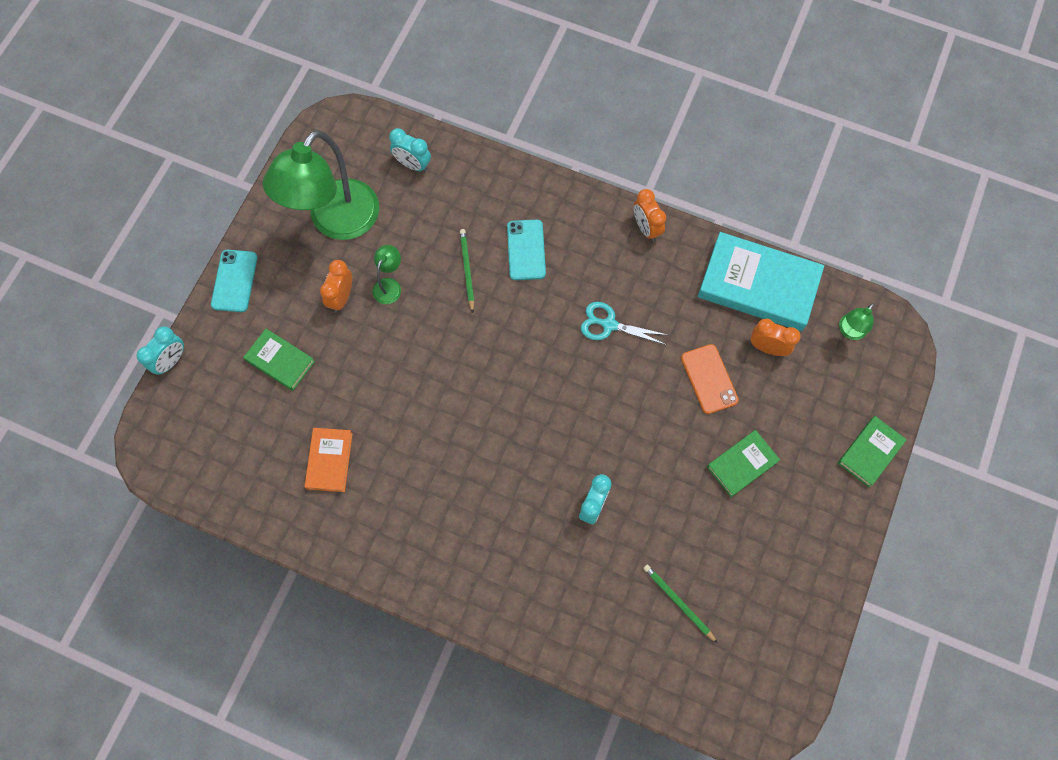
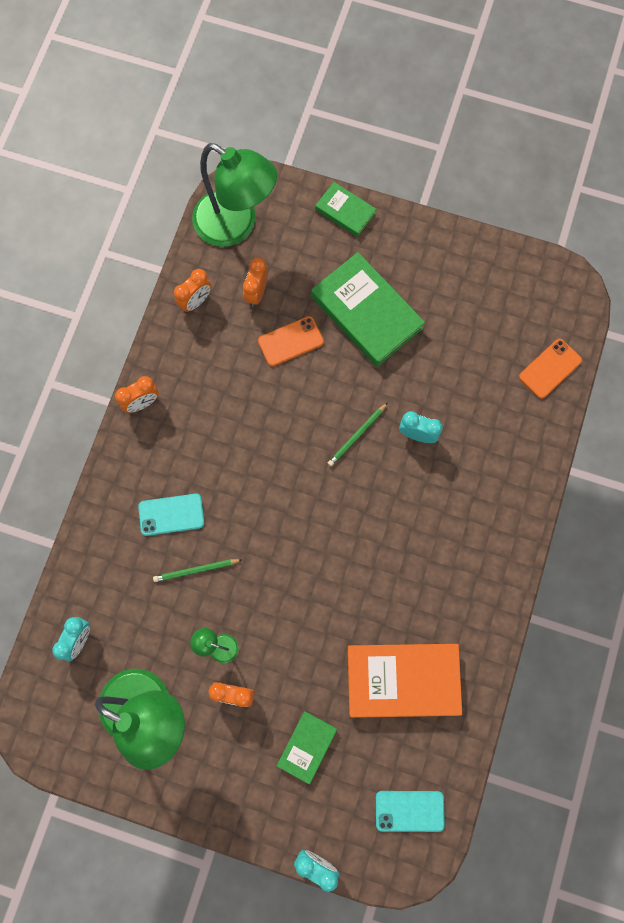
camera: 95 degrees left, 5 degrees up
turquoise phone [211,250,257,312] -> turquoise phone moved to [376,791,445,832]
orange book [304,428,353,492] -> orange book [348,644,462,718], size x1.87
turquoise scissors [581,302,668,345] -> none
green pencil [643,564,717,643] -> green pencil moved to [328,403,388,466]
turquoise book [698,232,824,331] -> orange clock [174,269,211,312]
green book [707,430,780,497] -> green book [311,252,425,367], size x1.87
green lamp [839,303,874,340] -> green lamp [192,143,277,247], size x2.46
none -> orange phone [519,339,582,399]

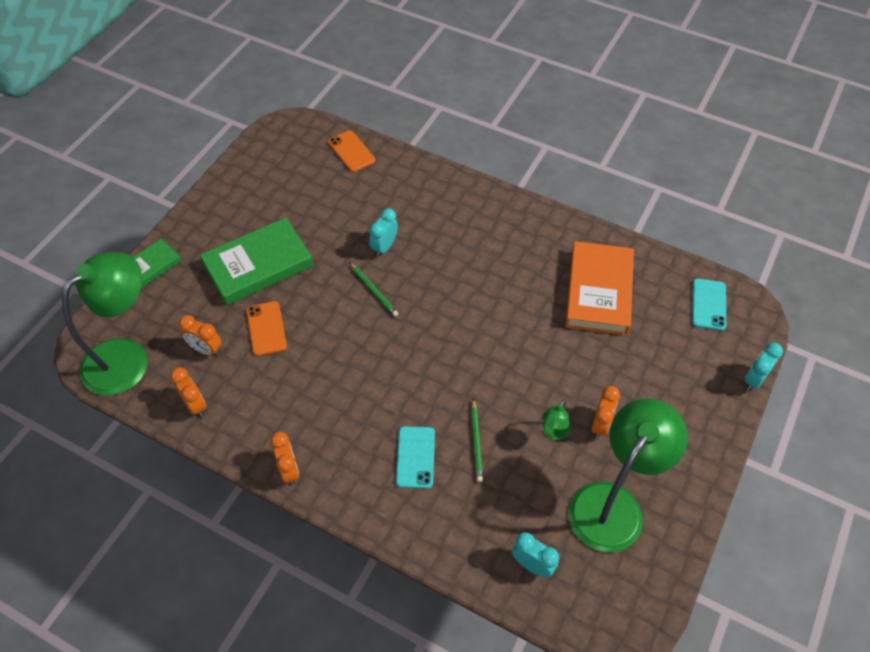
camera: 80 degrees left, 20 degrees down
green book [277,711,337,784] -> none

